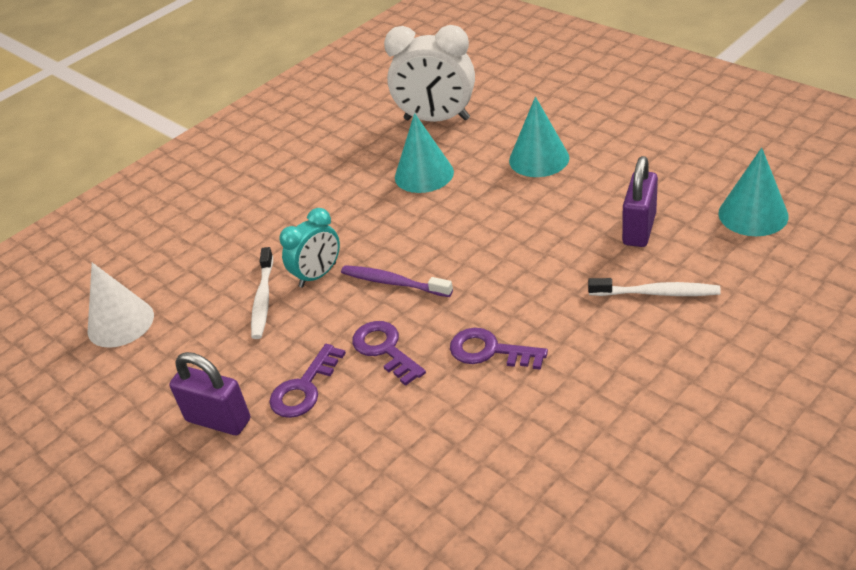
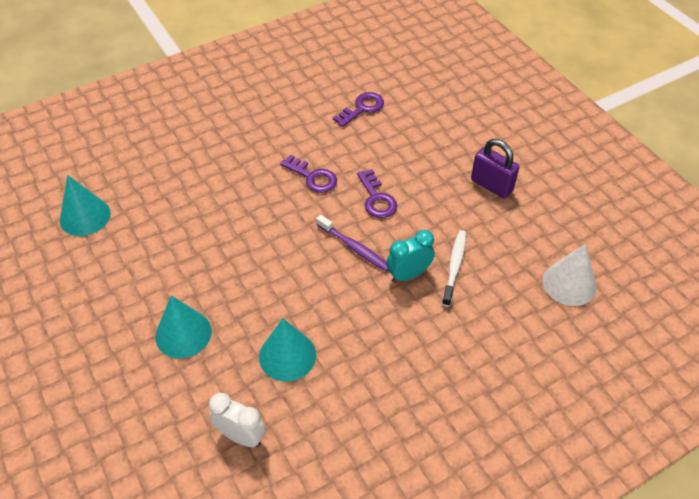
camera: 170 degrees left, 10 degrees up
purple key [269,344,346,418] -> purple key moved to [333,92,384,127]
white clock [384,25,475,122] -> white clock [209,393,266,447], size x0.60
white toothbrush [588,278,721,296] -> none
purple padlock [622,156,658,247] -> none

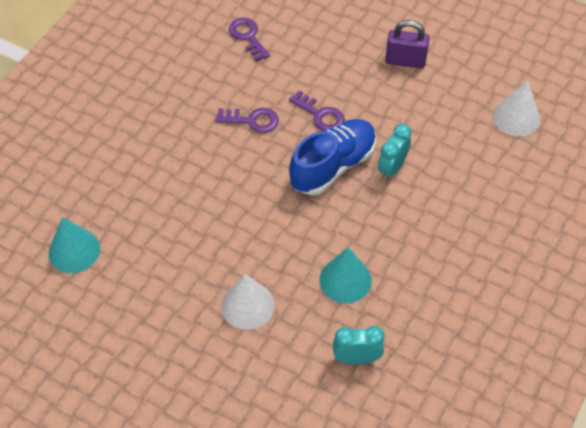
camera: 30 degrees left, 5 degrees up
turquoise cone [155,295,212,358] -> white cone [221,274,274,330]
white clock [209,393,266,447] -> turquoise clock [333,326,385,365]
purple toothbrush [316,215,388,271] -> blue shoe [289,119,376,195]
purple key [333,92,384,127] -> purple key turned 45 degrees counterclockwise [229,18,270,62]
white toothbrush [442,230,466,307] -> none

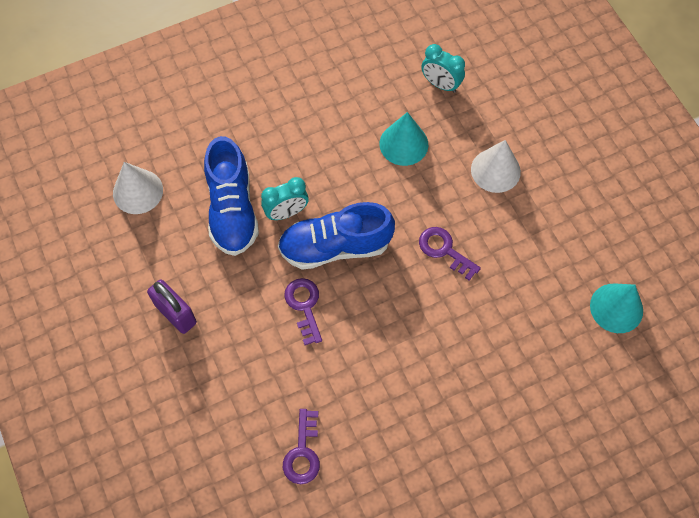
camera: 145 degrees left, 10 degrees up
purple key [215,108,279,133] -> purple key moved to [419,227,481,281]
none -> blue shoe [204,136,259,256]

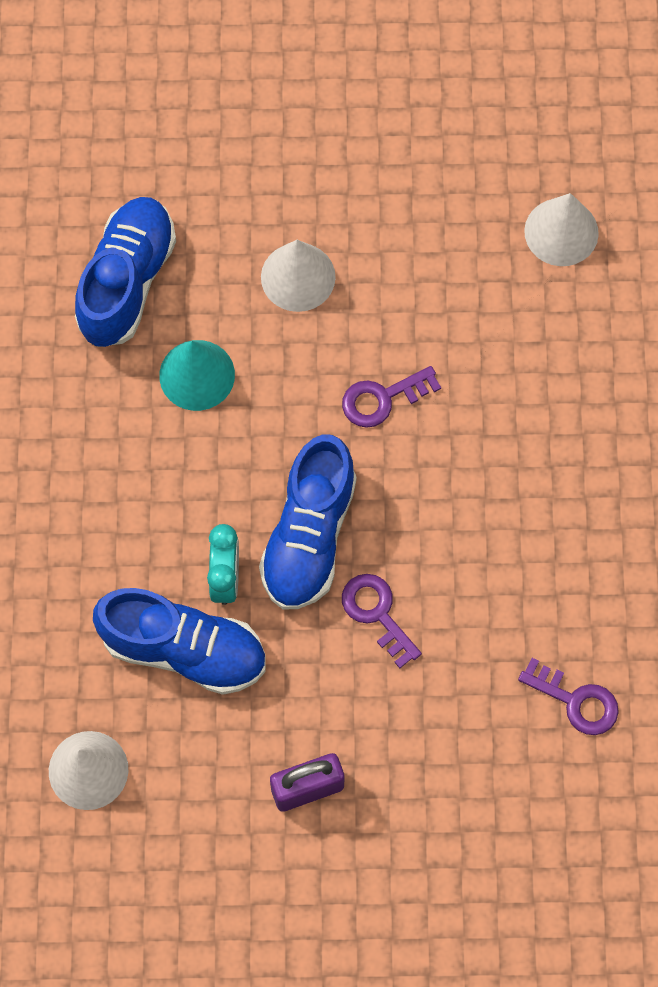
camera: 65 degrees left, 5 degrees up
purple key [285,278,322,345] -> purple key turned 45 degrees clockwise [342,574,422,668]
turquoise clock [421,44,465,93] -> blue shoe [75,197,176,347]
turquoise cone [590,284,643,333] -> white cone [524,193,599,266]

